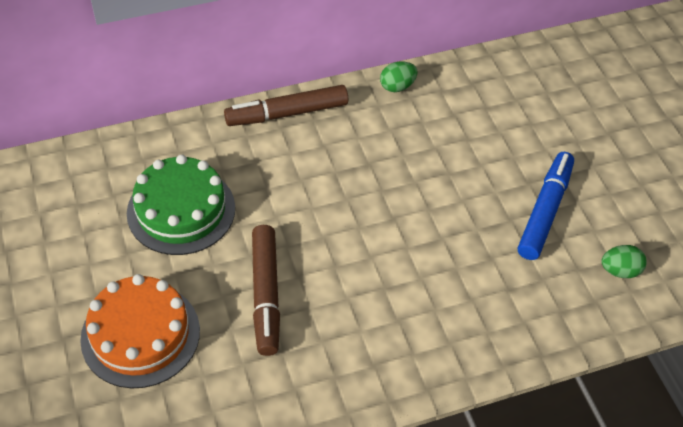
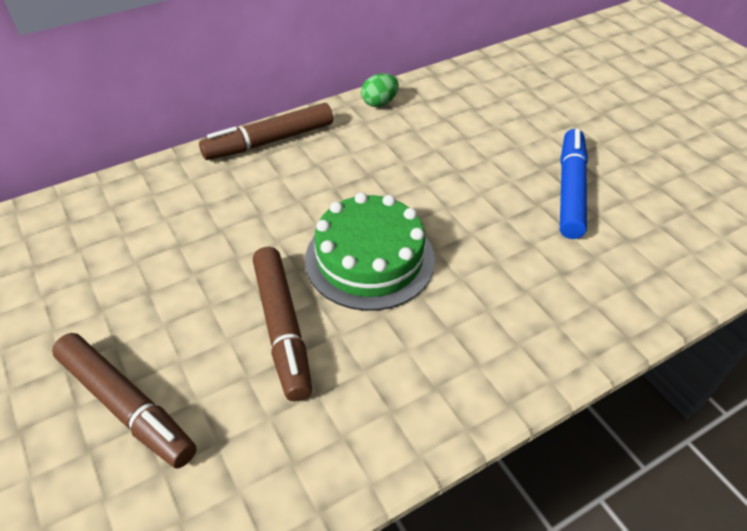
camera: 10 degrees left, 5 degrees down
orange cake [80,274,200,388] -> brown marker [52,333,196,469]
green cake [127,154,235,255] -> green cake moved to [305,192,435,311]
green egg [601,245,647,278] -> none

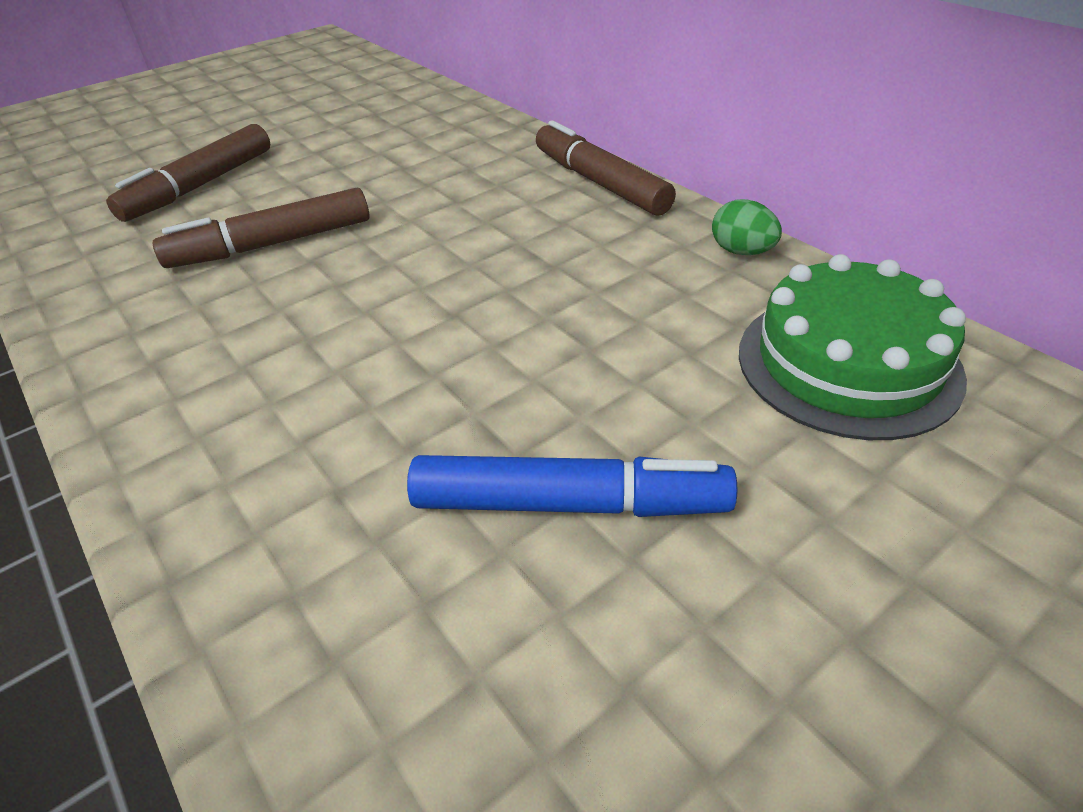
camera: 85 degrees right, 5 degrees down
green cake [305,192,435,311] -> green cake moved to [739,254,967,440]

